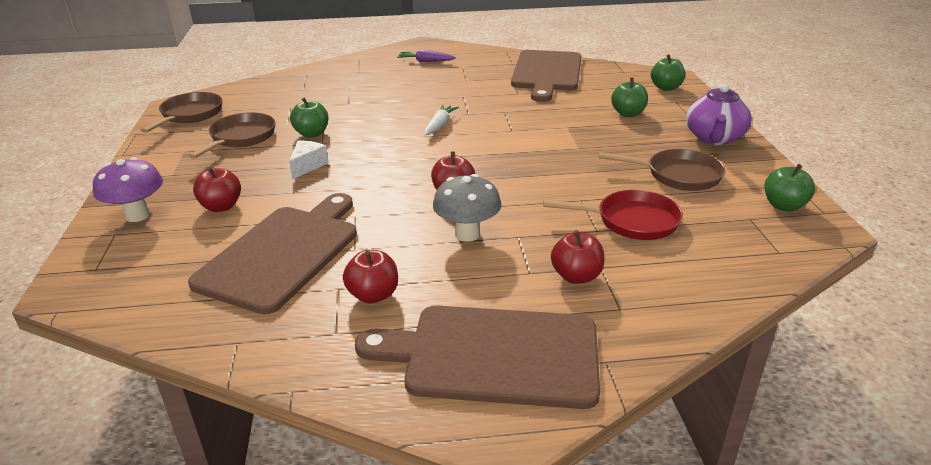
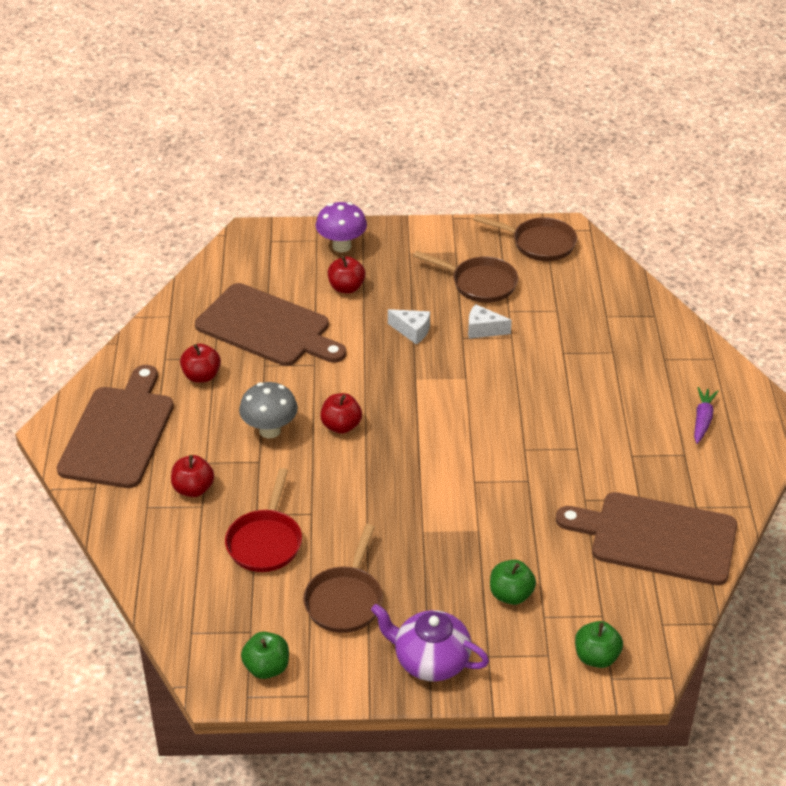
camera: 95 degrees right, 10 degrees up
green apple [290,97,328,138] -> white cheese [468,304,512,339]
white carrot [424,105,459,135] -> none

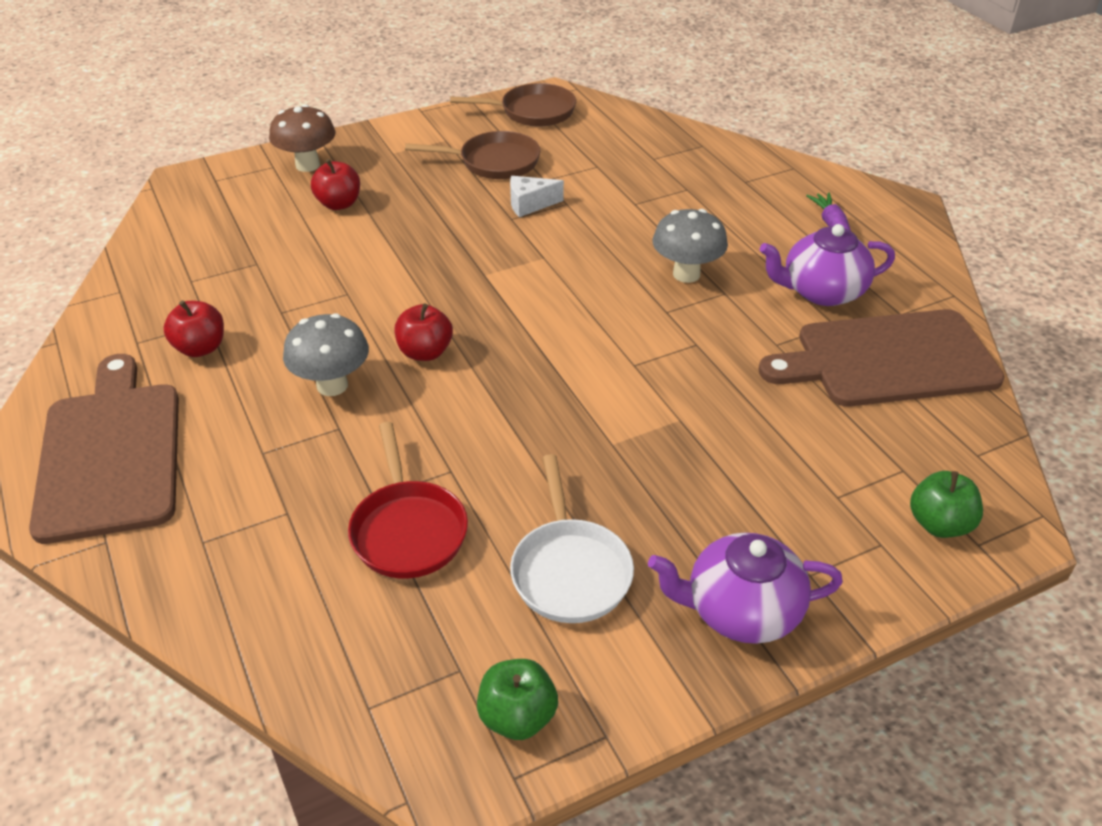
camera: 25 degrees left, 0 degrees up
red apple [171,455,214,497] -> none
brown cutting board [195,283,346,366] -> none
brown pan [303,524,383,633] -> white pan [510,454,634,623]
purple mushroom [316,202,367,252] -> brown mushroom [269,104,336,172]
white cheese [388,309,430,345] -> none
green apple [490,560,536,605] -> none
none -> grey mushroom [652,209,728,283]
none -> purple teapot [760,224,895,306]

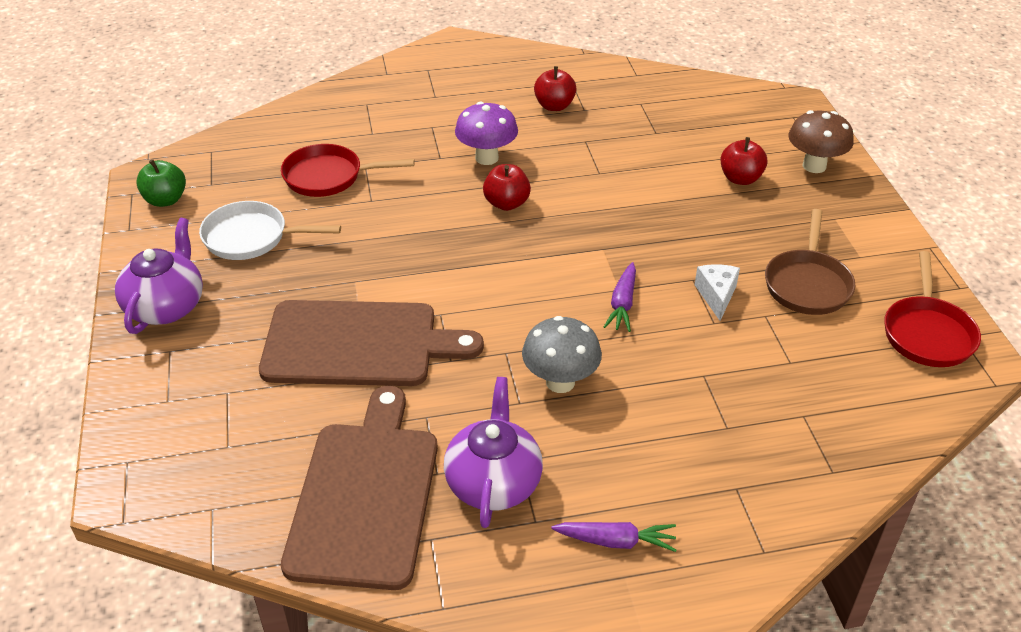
camera: 105 degrees right, 0 degrees up
brown cutting board [29,354,179,544] -> brown cutting board moved to [259,300,484,386]
grey mushroom [283,313,369,396] -> purple mushroom [455,102,518,165]
brown pan [450,83,576,127] -> red pan [884,251,981,367]
green apple [910,471,983,538] -> none
none -> purple carrot [604,262,636,332]

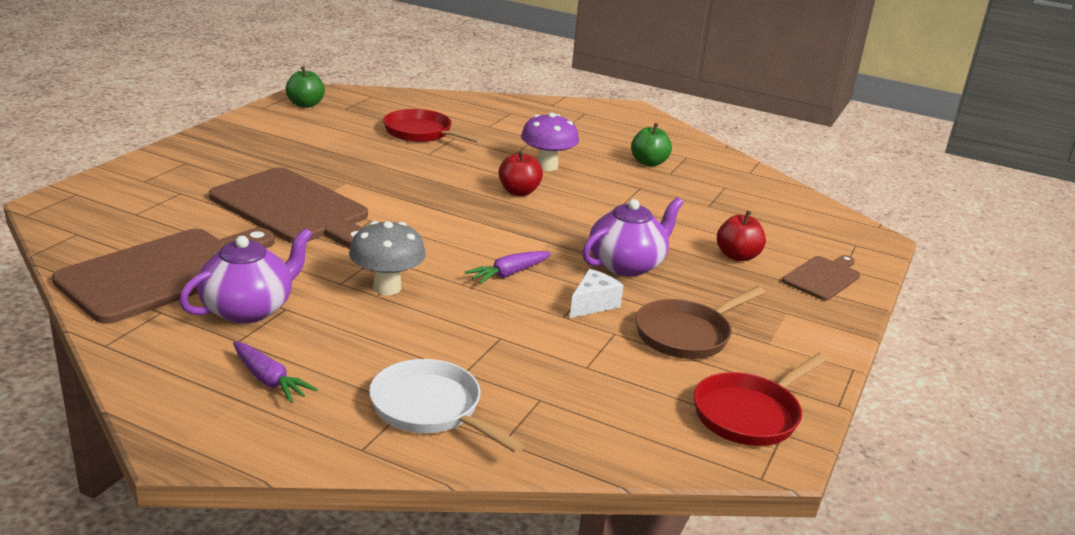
camera: 35 degrees right, 15 degrees down
purple teapot [115,218,203,334] -> purple teapot moved to [582,197,683,276]
white pan [199,201,341,260] -> white pan moved to [369,359,525,453]
red apple [534,66,577,111] -> green apple [631,123,672,166]
brown mushroom [789,110,854,173] -> brown cutting board [782,255,860,300]

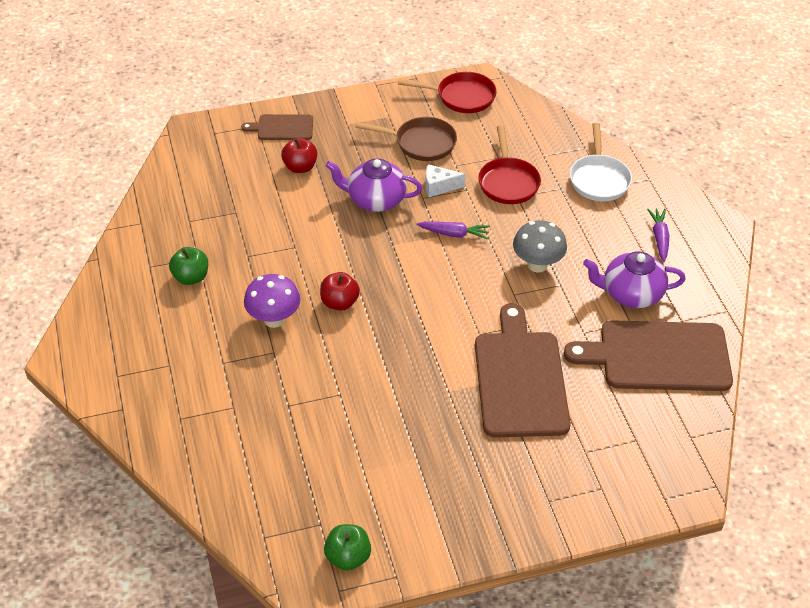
camera: 130 degrees left, 20 degrees up
red pan [383,109,482,143] -> red pan moved to [478,125,541,204]

